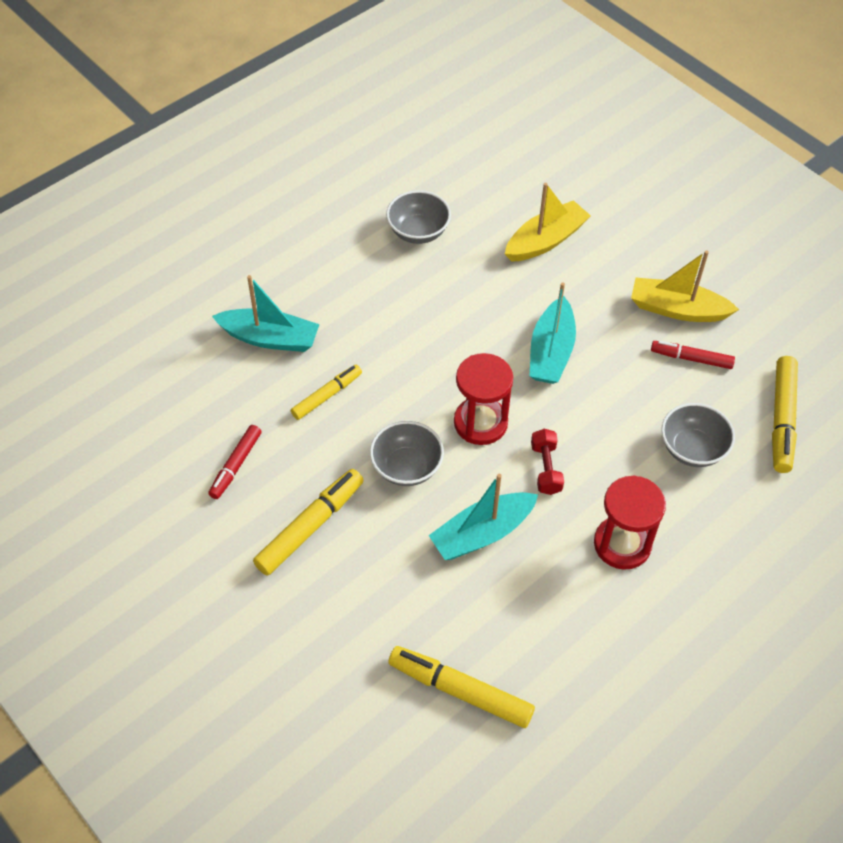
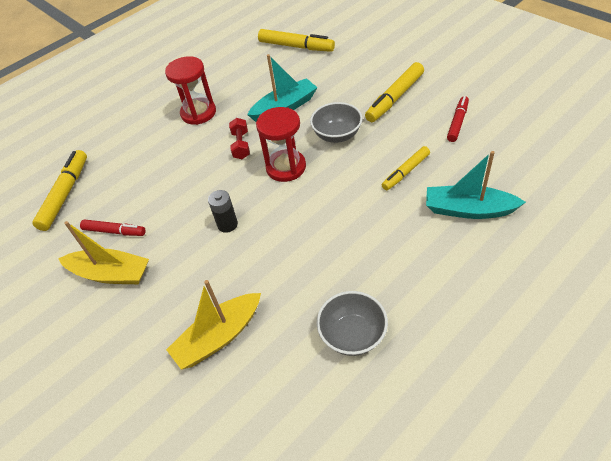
camera: 175 degrees left, 5 degrees down
turquoise boat [530,282,576,384] -> black battery [208,190,238,233]
grey bowl [661,403,735,467] -> none

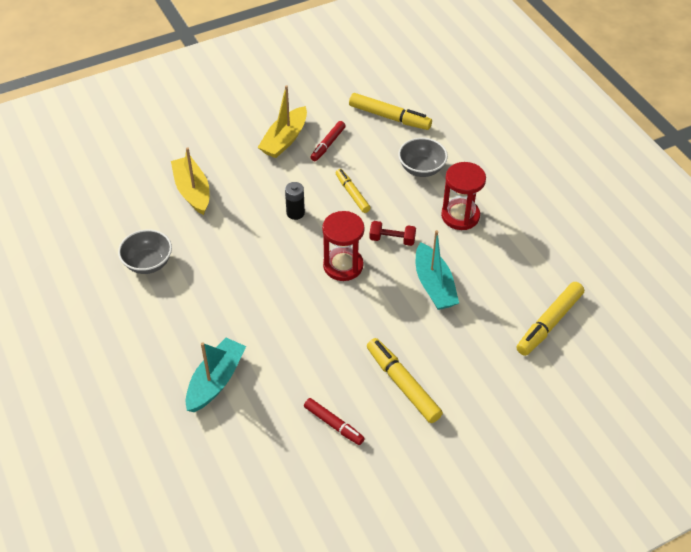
camera: 100 degrees right, 0 degrees up
grey bowl [310,102,362,143] -> grey bowl moved to [398,138,448,177]
yellow marker [382,146,430,190] -> yellow marker moved to [336,169,370,213]

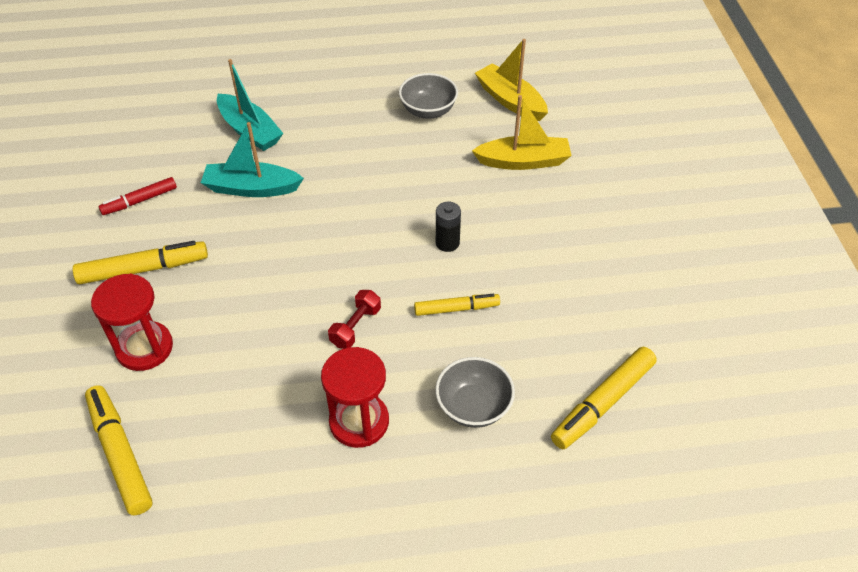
camera: 110 degrees right, 0 degrees up
yellow boat [257,85,307,158] -> yellow boat moved to [475,39,548,121]
red marker [310,121,346,161] -> none
red hourglass [322,211,364,281] -> red hourglass moved to [91,274,173,371]
turquoise boat [416,230,459,310] -> turquoise boat moved to [201,122,304,197]

